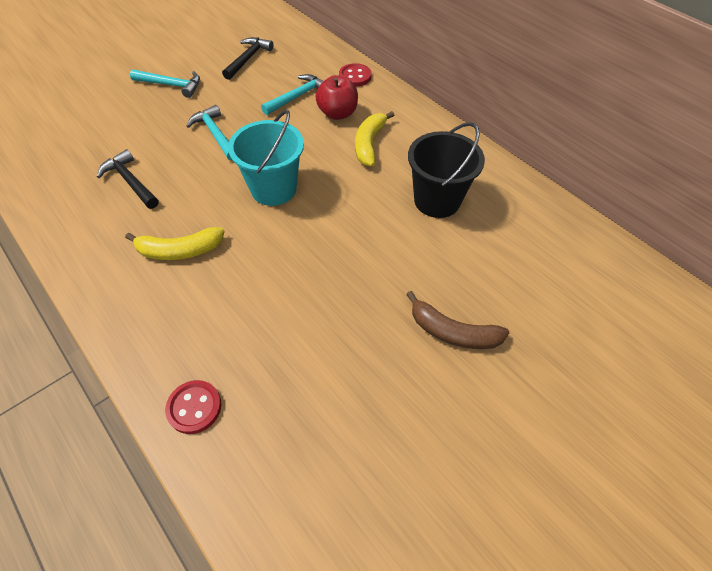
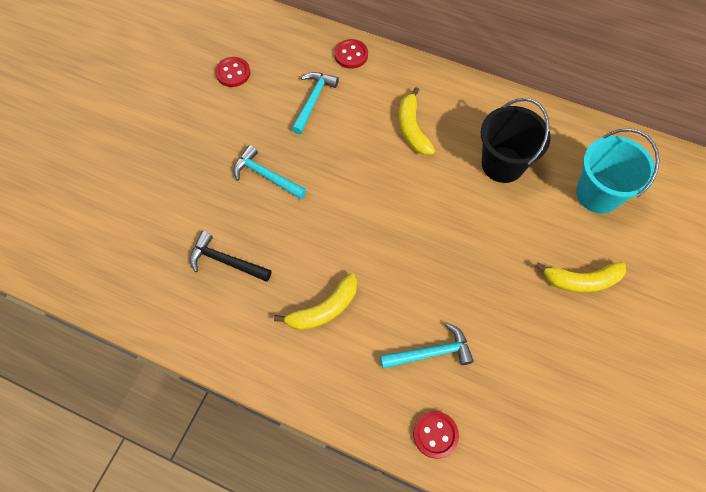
camera: 25 degrees left, 10 degrees up
turquoise hammer [130,69,200,98] -> turquoise hammer moved to [380,323,474,369]
black hammer [222,37,274,80] -> red button [215,57,250,87]
turquoise bucket [228,110,304,206] -> turquoise bucket moved to [576,129,660,214]
red apple [315,75,358,120] -> none
brown banana [406,291,509,349] -> yellow banana [535,262,626,293]

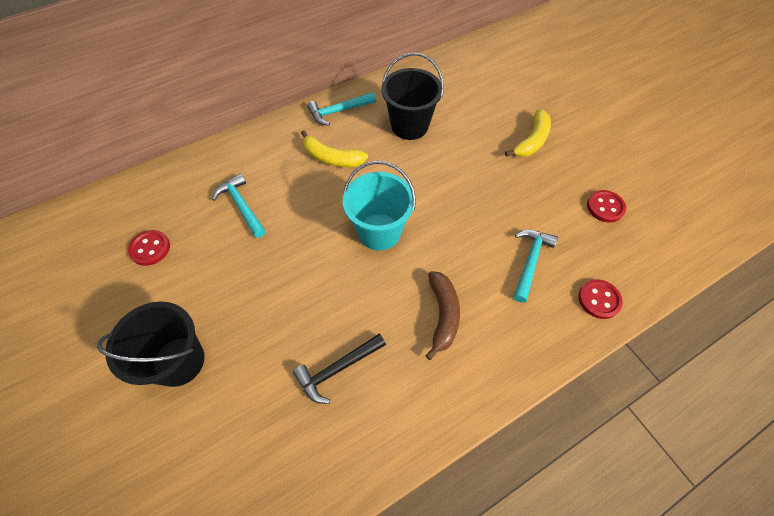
camera: 55 degrees left, 5 degrees down
turquoise hammer [233,145,307,199] -> turquoise hammer moved to [307,92,376,126]
yellow banana [274,273,357,330] -> brown banana [425,271,460,360]
red button [334,39,368,69] -> red button moved to [587,190,626,223]
turquoise bucket [576,129,660,214] -> turquoise bucket moved to [343,161,416,250]
none -> black bucket [97,301,205,387]

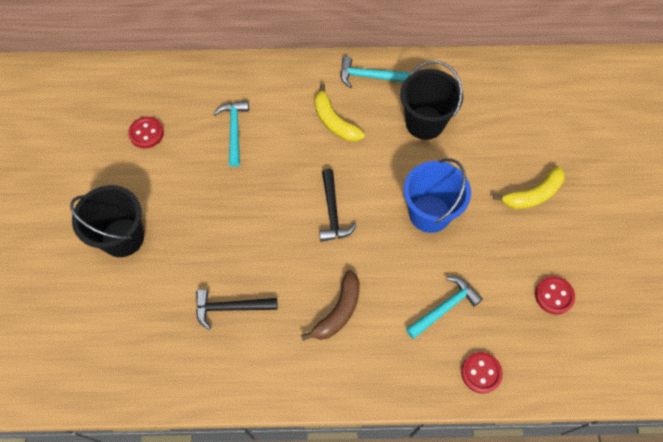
camera: 30 degrees right, 5 degrees up
turquoise bucket [343,161,416,250] -> black hammer [319,169,357,242]
none -> blue bucket [404,158,471,233]

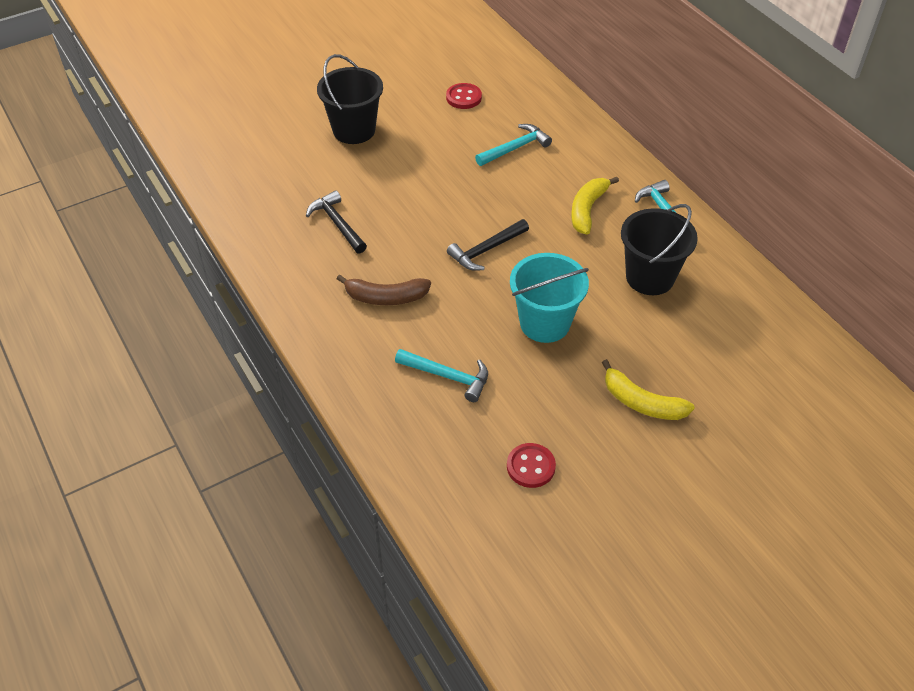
camera: 60 degrees right, 15 degrees down
blue bucket [404,158,471,233] -> turquoise bucket [510,253,589,343]
red button [461,352,503,393] -> none

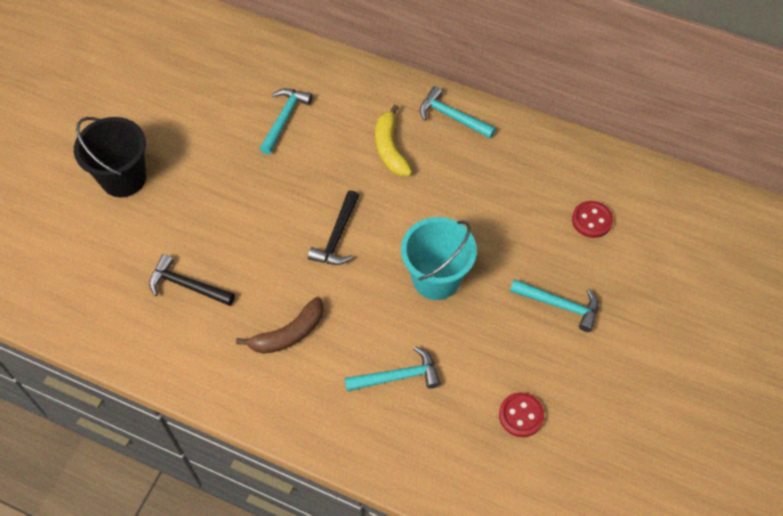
camera: 35 degrees left, 10 degrees up
red button [446,83,482,109] -> red button moved to [572,201,613,238]
yellow banana [602,359,695,420] -> turquoise hammer [510,279,598,332]
black bucket [621,204,698,295] -> none

